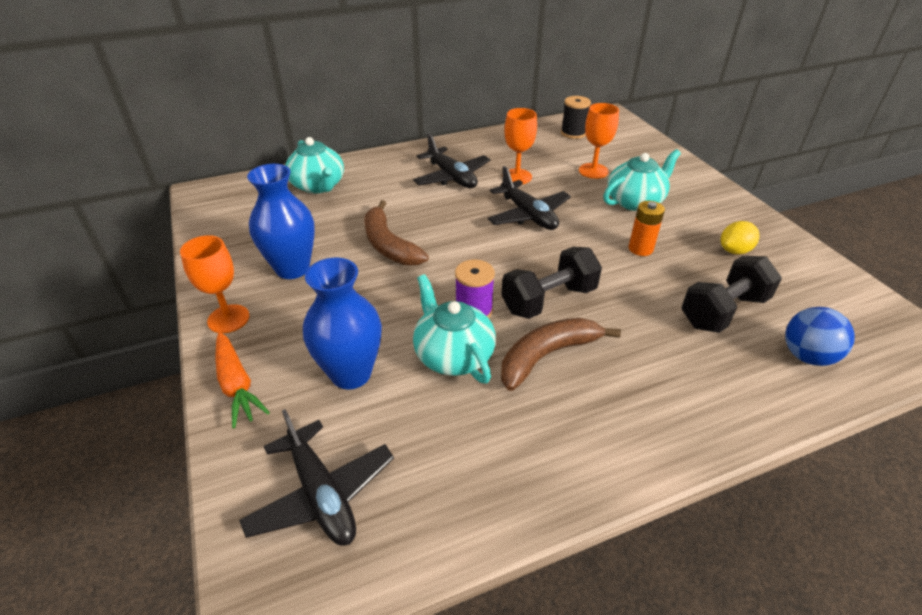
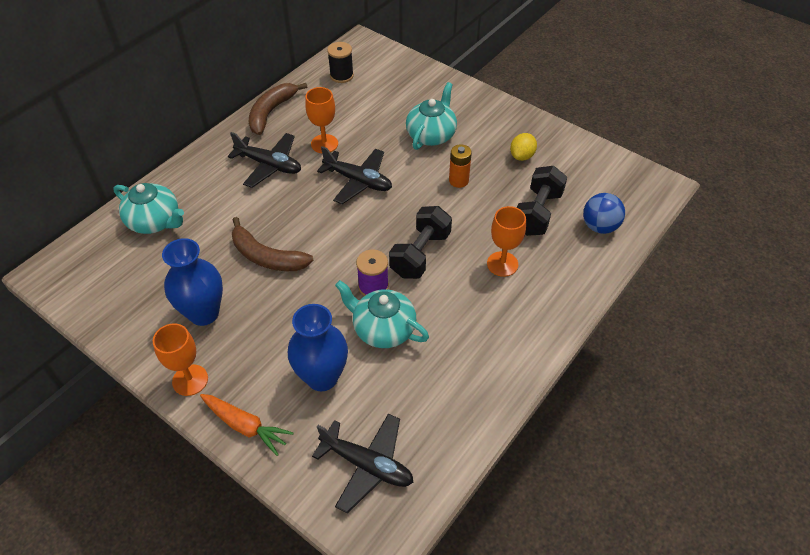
camera: 30 degrees left, 10 degrees up
brown banana [501,318,621,391] -> brown banana moved to [249,83,307,135]
orange goblet [579,103,619,179] -> orange goblet moved to [487,206,526,277]

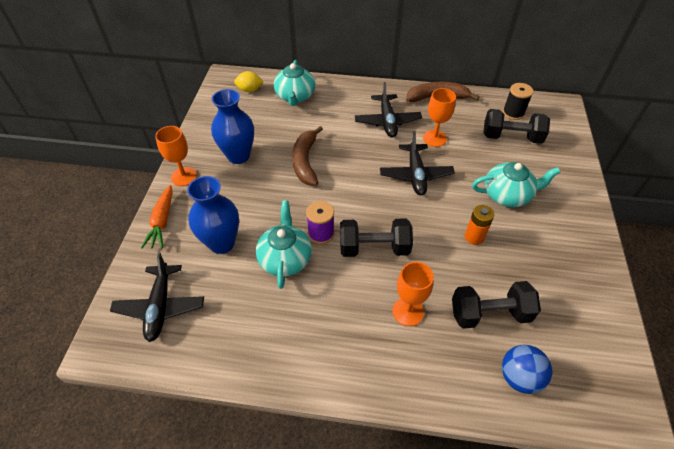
camera: 60 degrees right, 0 degrees up
yellow lemon [510,133,537,161] -> yellow lemon moved to [234,71,263,92]
none -> black dumbbell [483,109,550,144]

